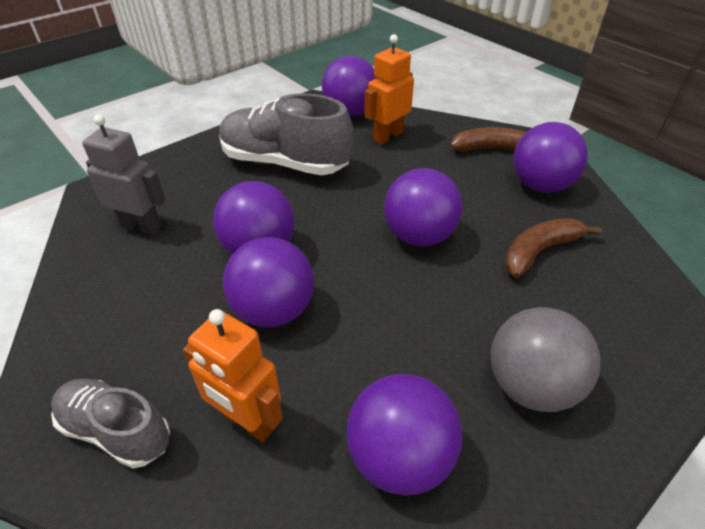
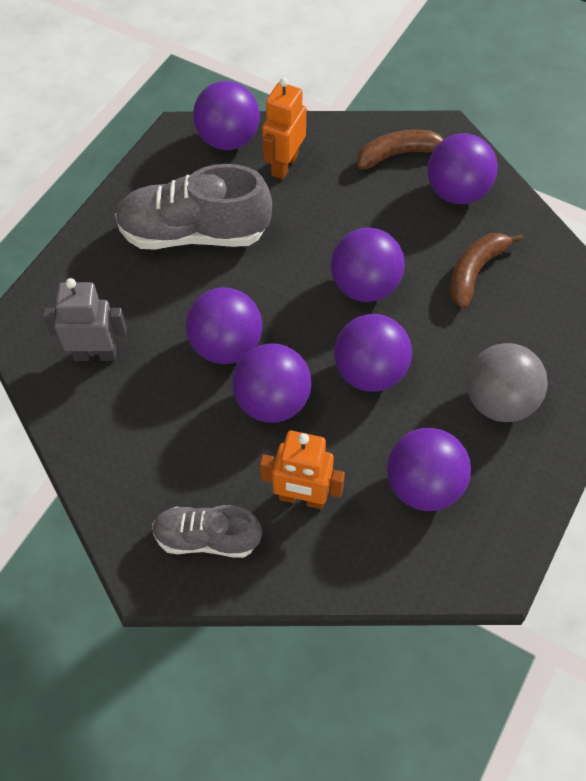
camera: 20 degrees left, 15 degrees up
none -> purple ball [334,314,412,392]

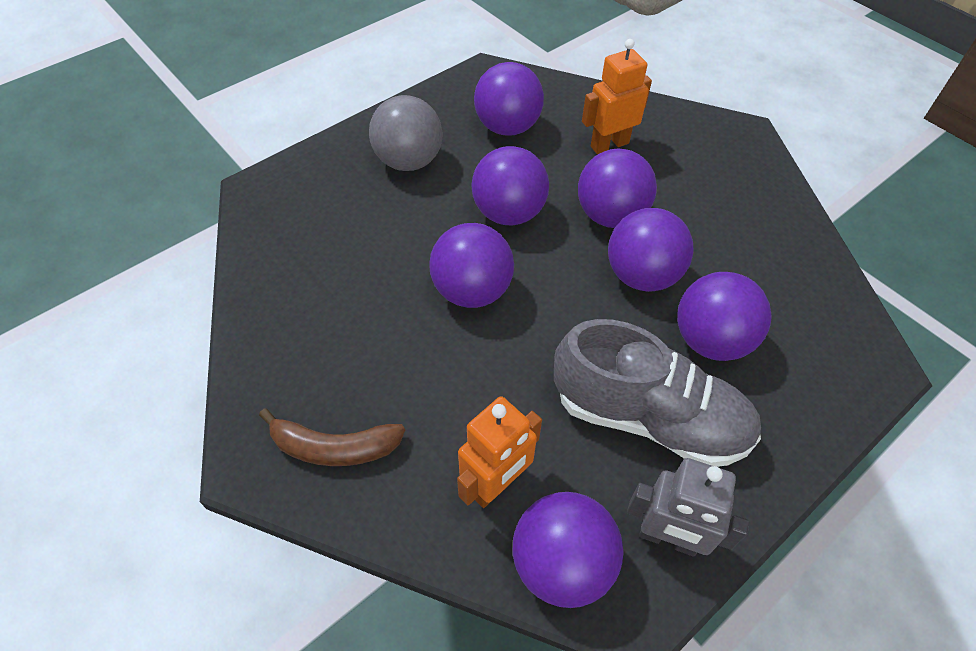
camera: 160 degrees left, 5 degrees down
grey robot [43,278,127,361] -> grey robot moved to [627,458,749,556]
grey shoe [152,505,262,558] -> none
orange robot [260,431,345,509] -> orange robot turned 60 degrees counterclockwise [582,39,652,154]
purple ball [427,133,497,204] -> purple ball moved to [677,272,772,361]
brown banana [450,233,524,309] -> none

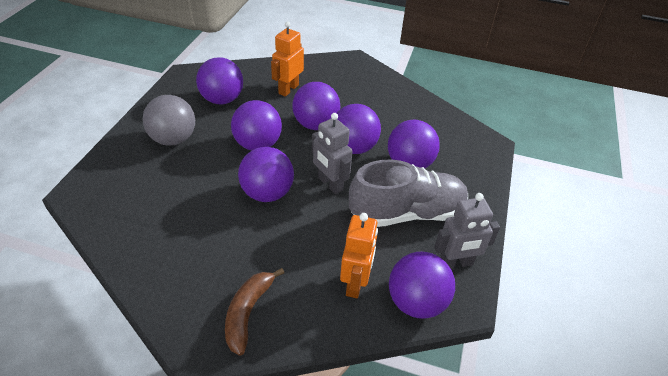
camera: 35 degrees left, 10 degrees down
brown banana [259,408,405,466] -> brown banana turned 135 degrees clockwise [225,268,284,356]
none -> grey robot [312,113,352,194]

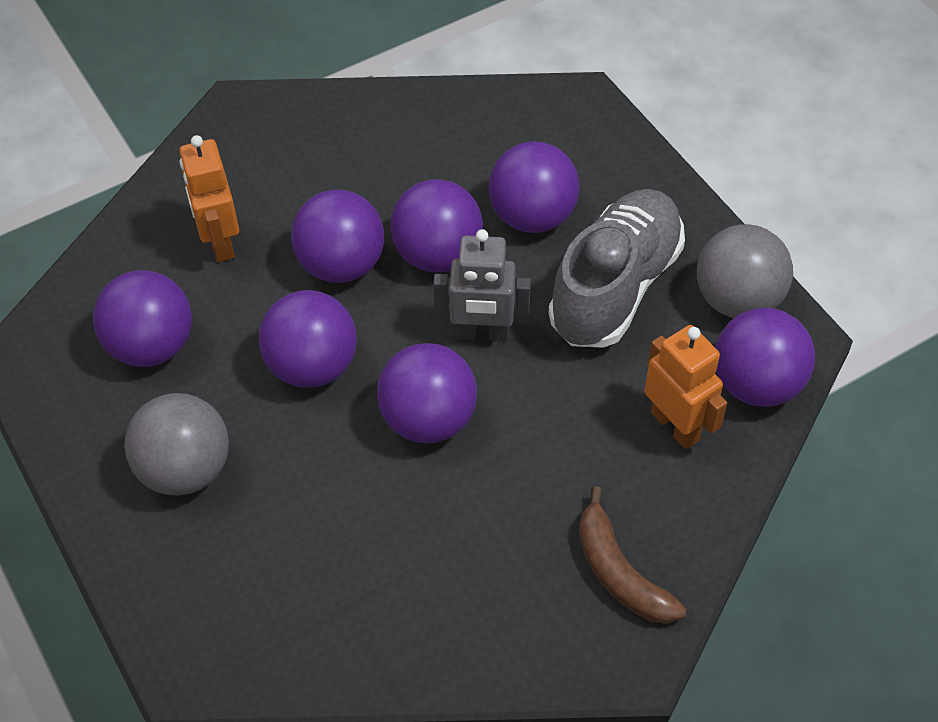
camera: 45 degrees left, 10 degrees up
grey robot [434,193,500,269] -> grey ball [697,224,793,318]

